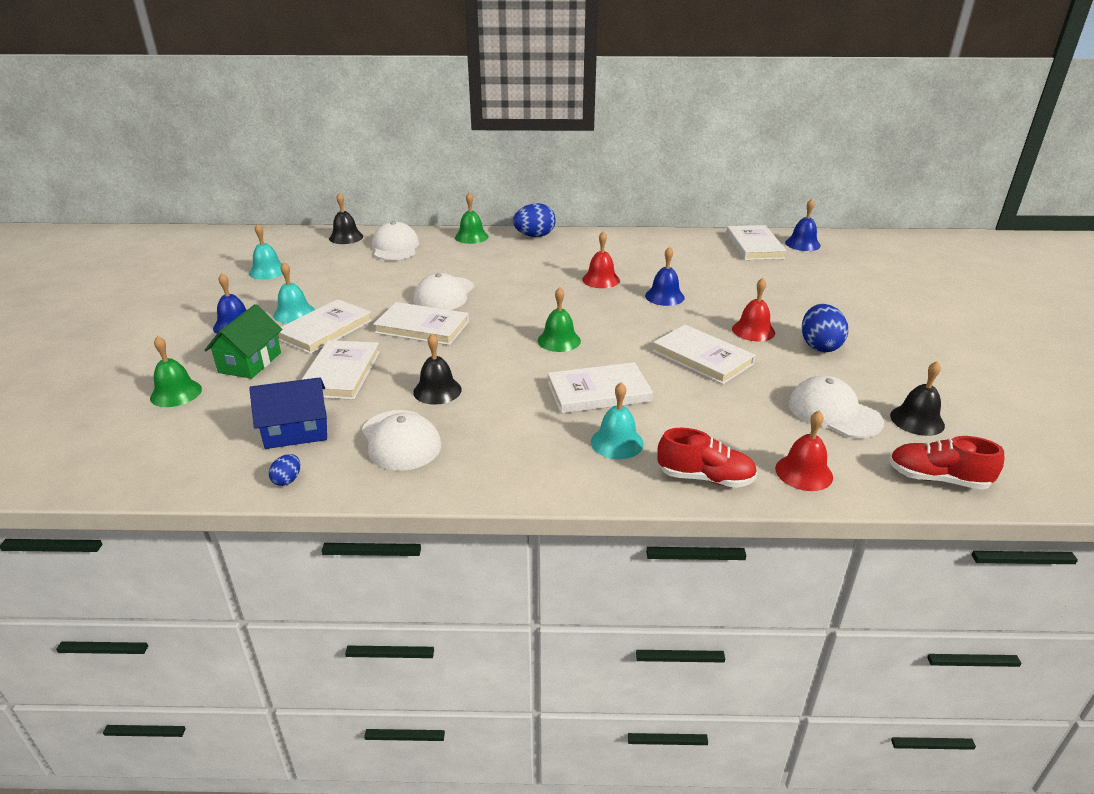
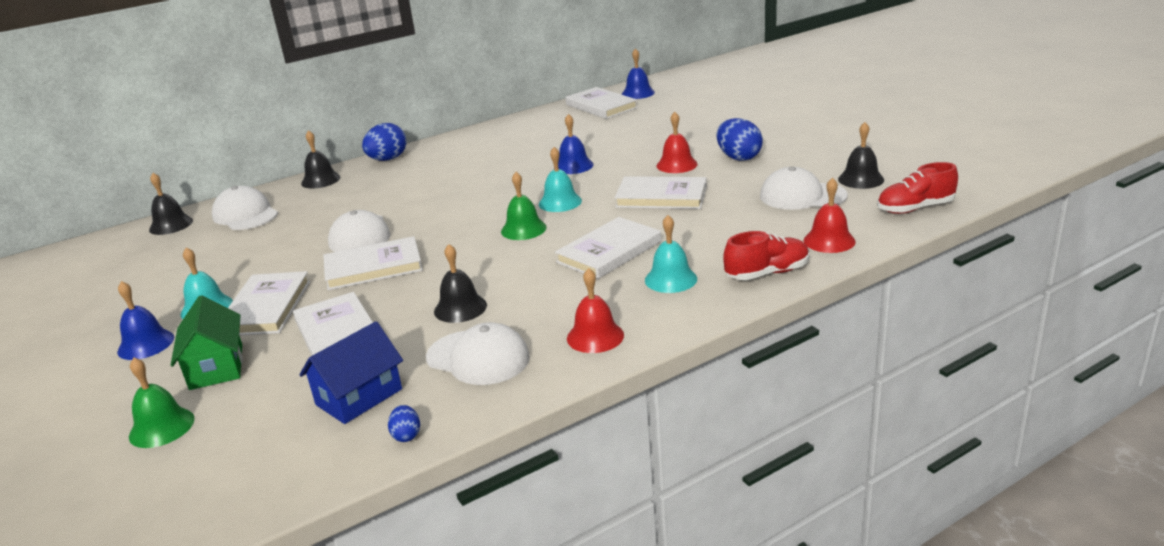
camera: 30 degrees left, 5 degrees down
turquoise bell [249,223,283,280] -> turquoise bell moved to [539,147,582,212]
green bell [455,192,489,244] -> black bell [301,130,341,189]
red bell [582,231,620,288] -> red bell moved to [567,268,624,353]

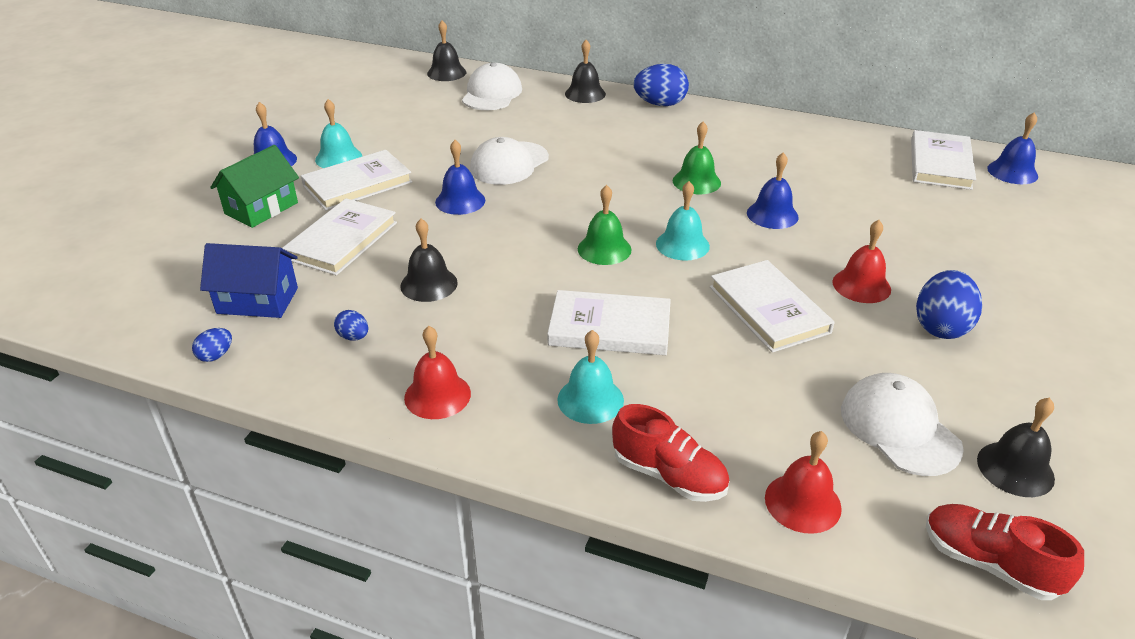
camera: 50 degrees right, 10 degrees up
green bell [129,358,195,448] -> green bell moved to [673,122,721,194]
white book [323,236,423,290] -> blue bell [435,140,485,215]
white cap [426,322,530,385] -> blue egg [334,310,368,341]

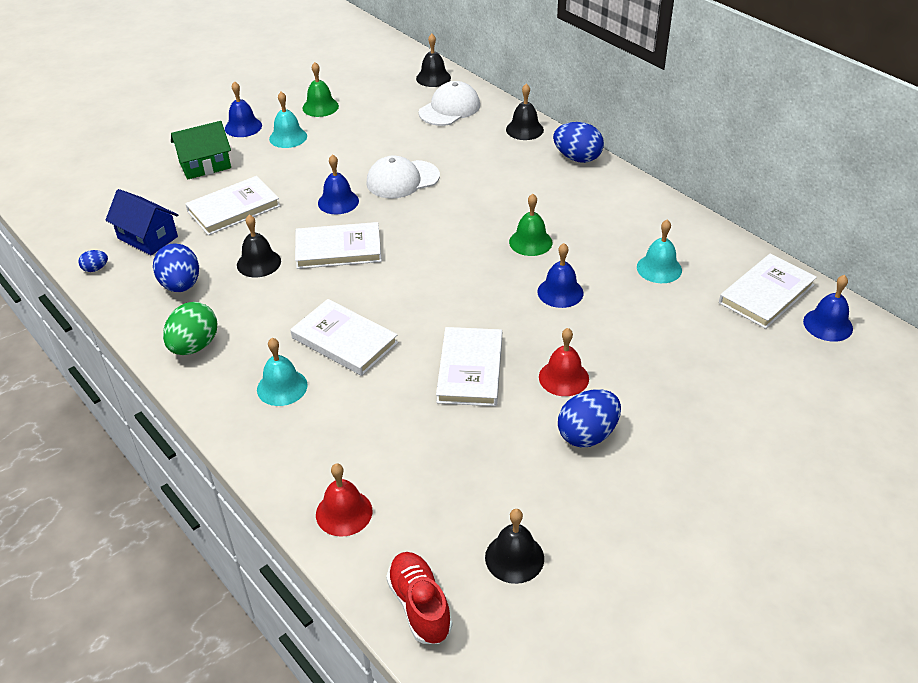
camera: 30 degrees right, 5 degrees up
white book [301,150,412,211] -> white book moved to [295,222,382,269]
blue egg [334,310,368,341] -> blue egg [153,243,199,292], size x2.04
red bell [404,326,471,419] -> green egg [163,302,217,355]
green bell [578,185,632,265] -> green bell moved to [302,62,339,117]
red shoe [612,404,729,502] -> none
turquoise bell [656,181,710,261] -> turquoise bell moved to [637,220,682,283]
white cap [841,373,964,476] -> none

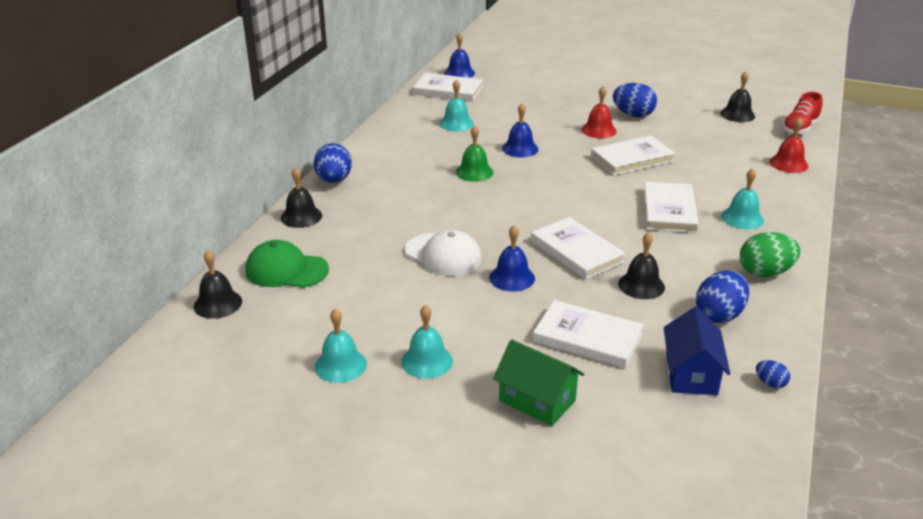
camera: 120 degrees left, 10 degrees down
blue bell [225,81,262,137] -> none
green bell [302,62,339,117] -> turquoise bell [315,309,367,383]
white cap [418,81,480,126] -> green cap [246,240,329,288]

